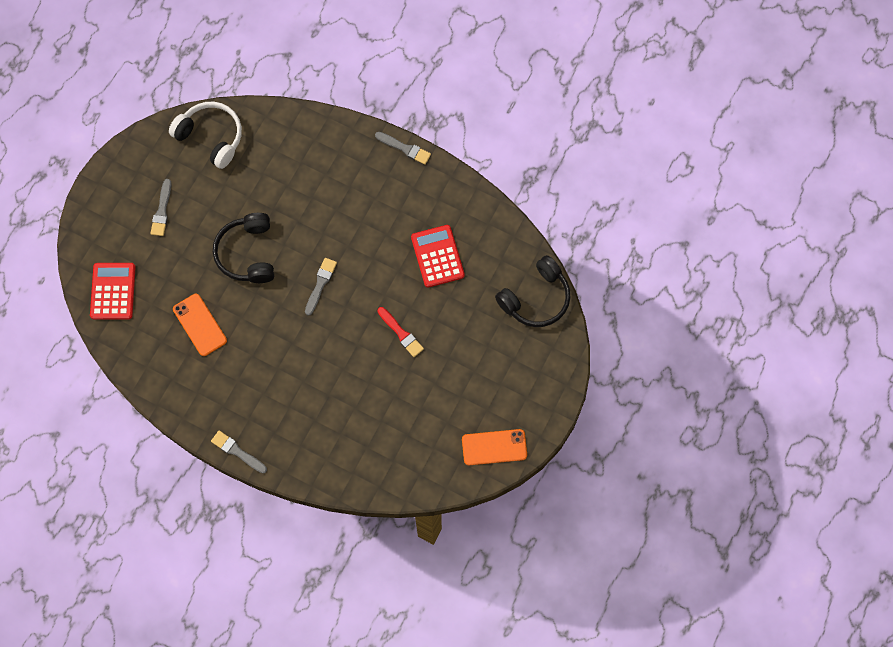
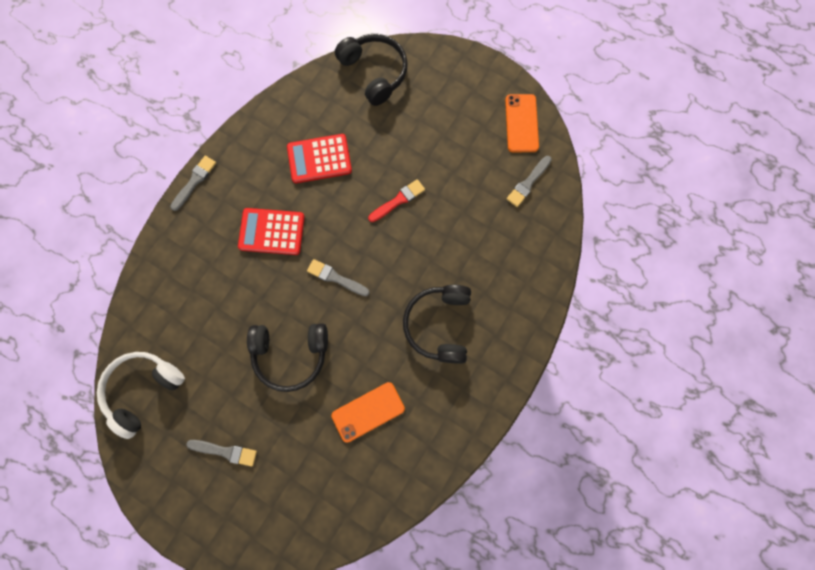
camera: 85 degrees left, 5 degrees up
red calculator [90,263,136,320] -> red calculator moved to [238,208,305,255]
grey brush [211,431,267,473] -> grey brush moved to [507,156,552,207]
none -> black headphones [403,285,471,364]

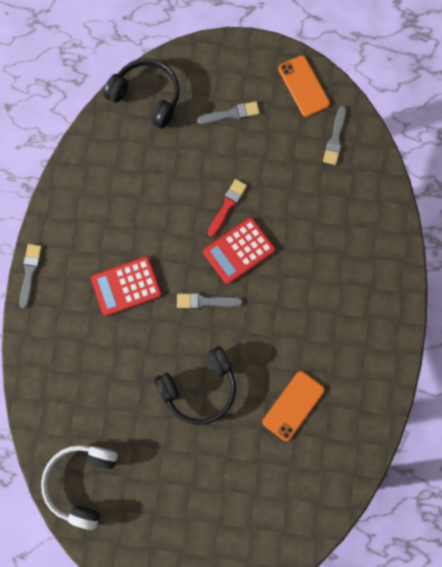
camera: 25 degrees left, 0 degrees up
grey brush [186,440,257,467] -> grey brush moved to [197,101,260,124]
red calculator [287,134,352,183] -> red calculator moved to [203,217,275,284]
black headphones [403,285,471,364] -> none

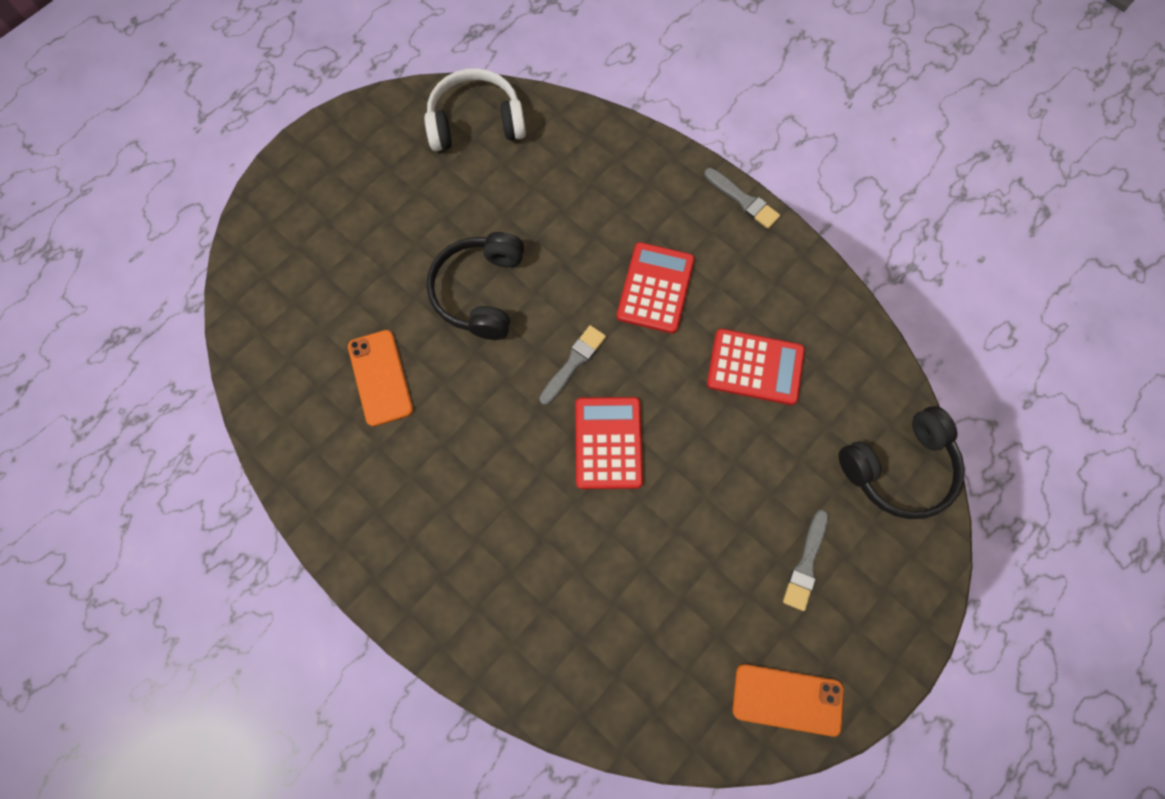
camera: 125 degrees right, 5 degrees down
white headphones [41,445,118,530] -> white headphones turned 60 degrees counterclockwise [424,68,526,151]
red brush [208,179,247,237] -> none
grey brush [323,106,346,165] -> none
none -> red calculator [707,329,805,405]

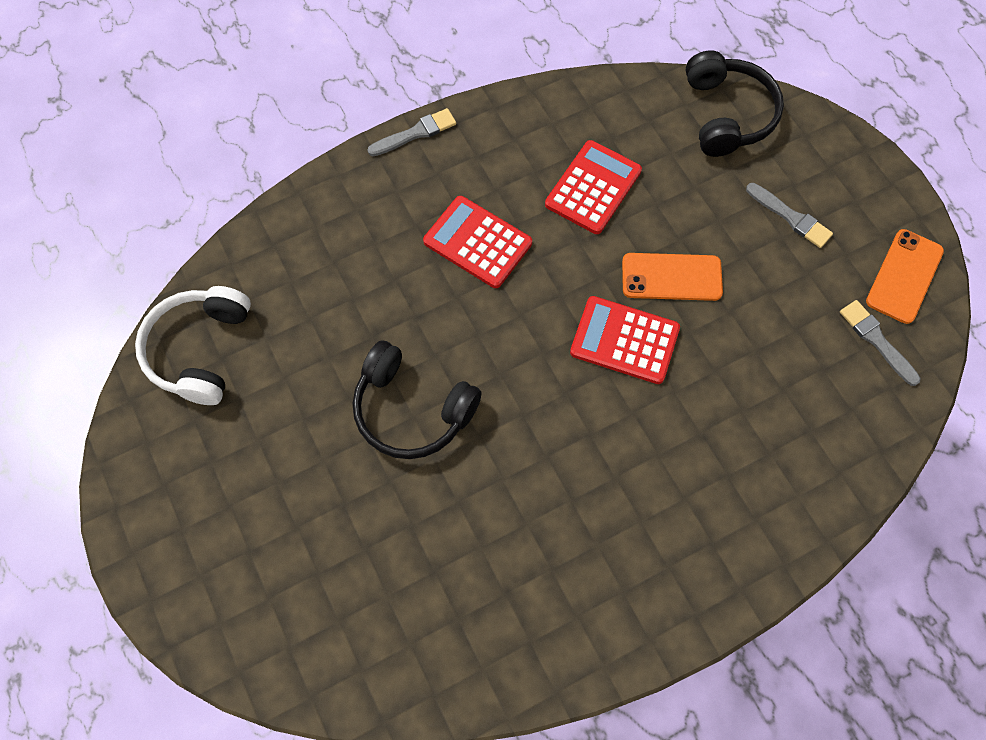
camera: 70 degrees left, 5 degrees down
orange phone [348,330,413,426] -> orange phone moved to [622,253,723,301]
grey brush [540,325,606,405] -> grey brush moved to [840,300,921,386]

